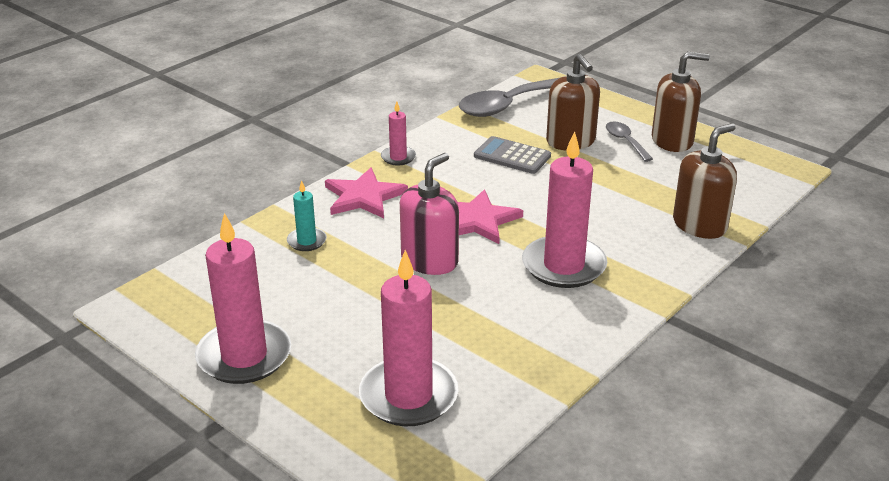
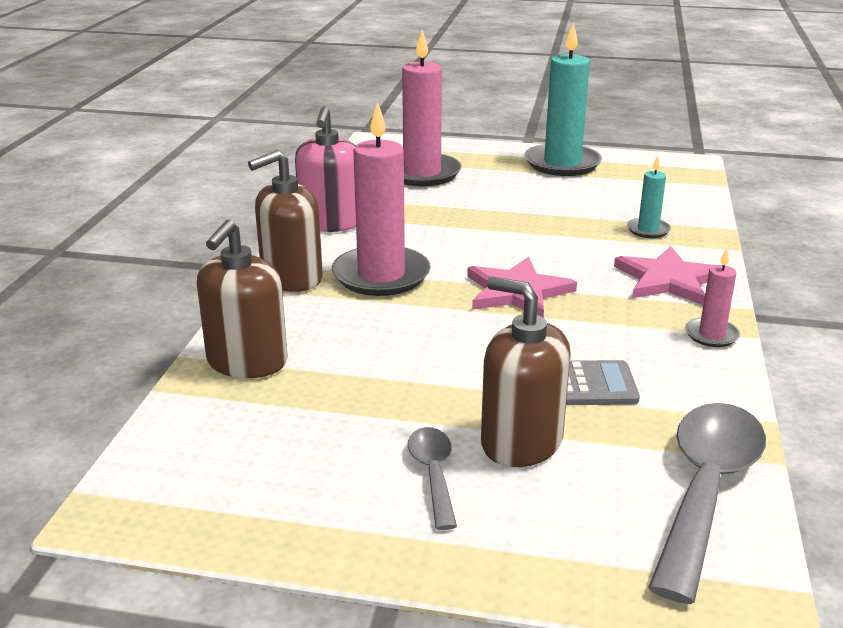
camera: 150 degrees right, 5 degrees down
pink candle [195,213,291,384] -> turquoise candle [525,22,602,176]
pink soap dispenser [400,153,459,275] -> pink soap dispenser moved to [295,107,356,232]
grey spoon [606,122,653,162] -> grey spoon turned 135 degrees counterclockwise [408,427,457,530]
brown soap dispenser [652,51,710,152] -> brown soap dispenser moved to [248,150,323,292]

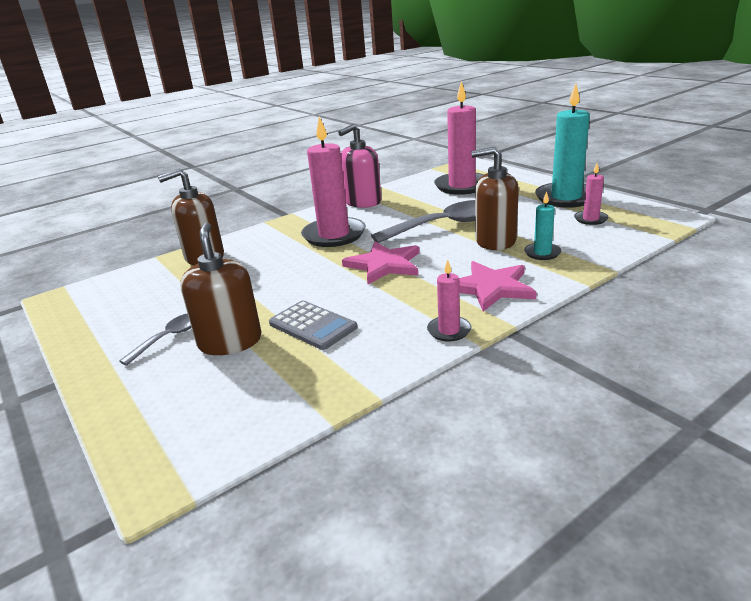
camera: 45 degrees right, 0 degrees up
brown soap dispenser [248,150,323,292] -> brown soap dispenser moved to [471,147,519,250]
grey spoon [648,403,766,604] -> grey spoon moved to [371,200,475,243]
none -> pink candle [574,163,608,225]

